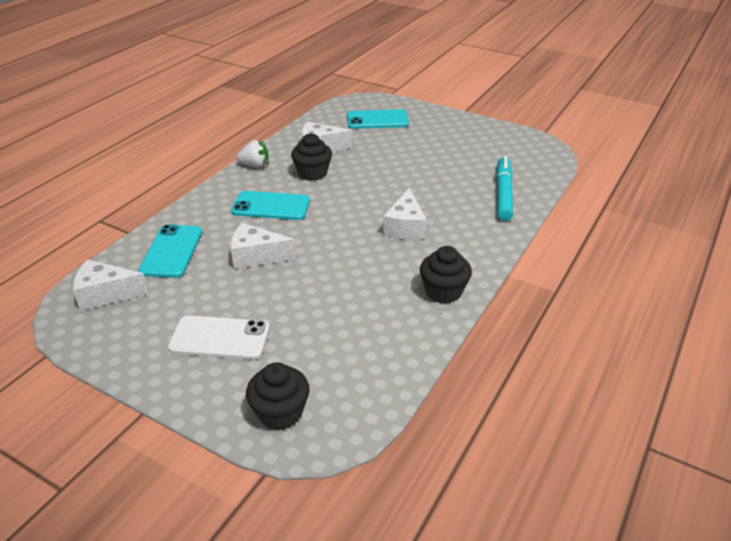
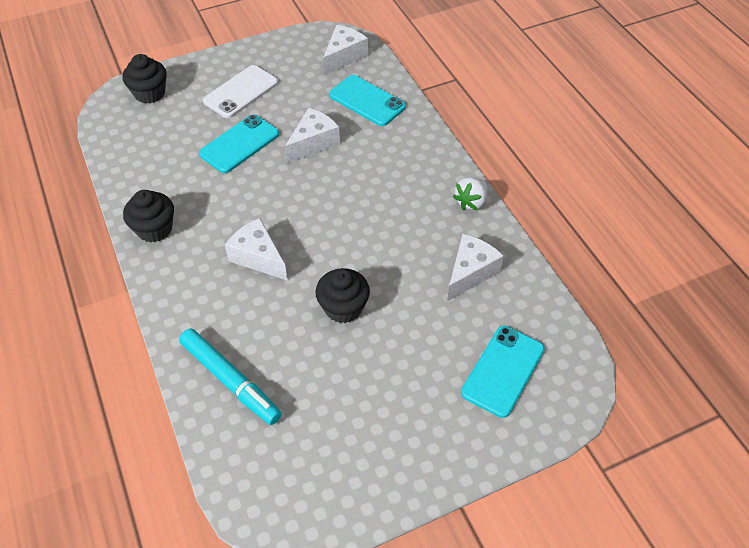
camera: 125 degrees right, 15 degrees up
turquoise phone [231,191,310,220] -> turquoise phone moved to [199,115,279,173]
black cupcake [291,133,332,181] -> black cupcake moved to [315,268,370,323]

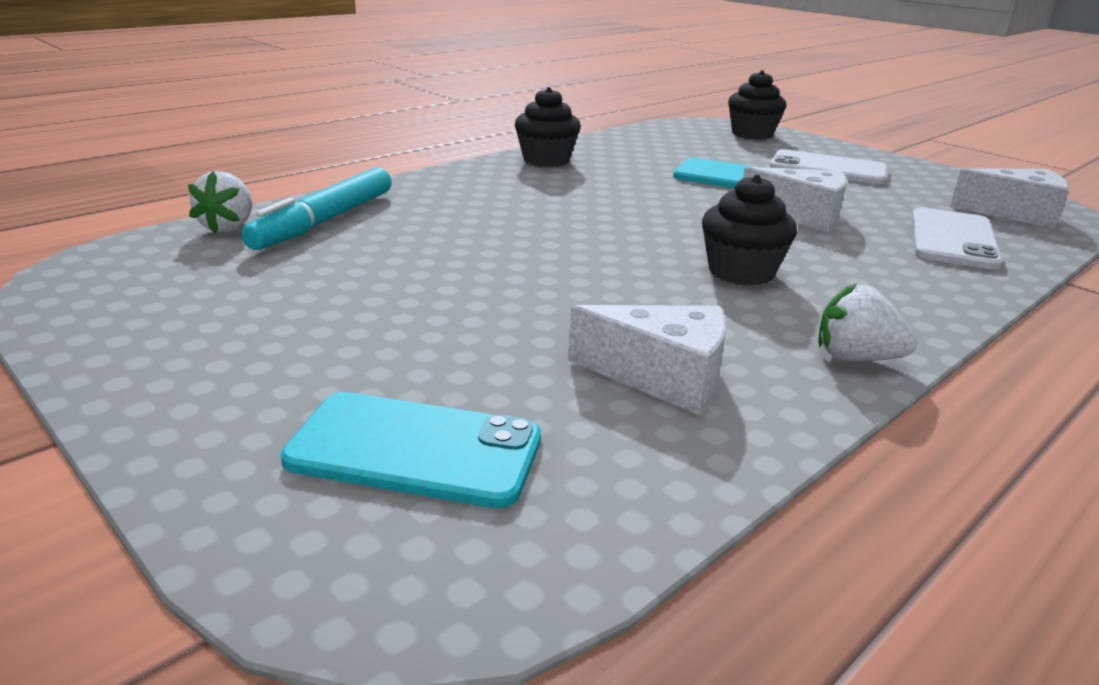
camera: 70 degrees right, 25 degrees down
white cheese [225,218,288,281] -> none
black cupcake [315,268,370,323] -> black cupcake moved to [702,174,797,286]
turquoise phone [329,75,406,126] -> white phone [912,207,1003,270]
none -> white strawberry [188,171,253,234]

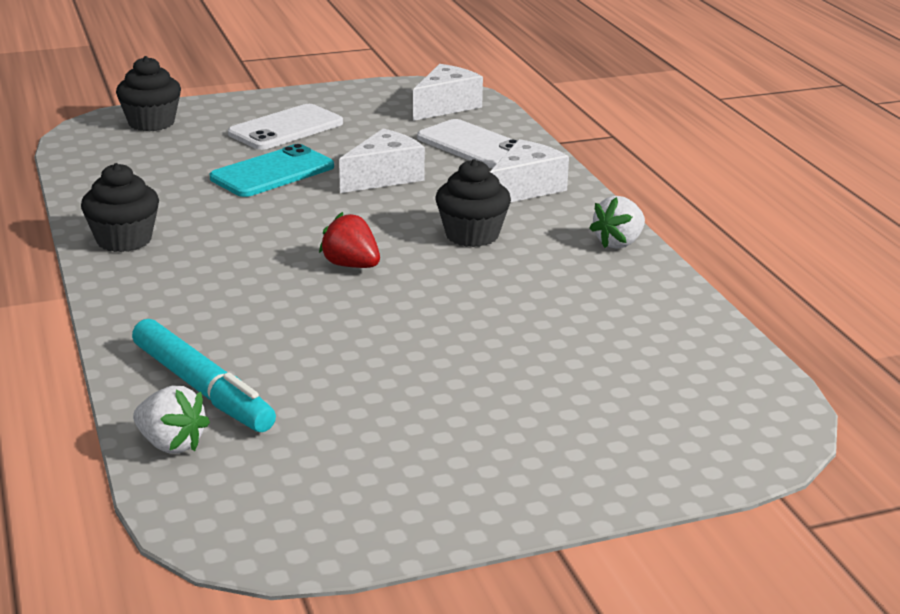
camera: 65 degrees left, 0 degrees up
turquoise phone [280,392,541,508] -> none
white cheese [568,305,727,415] -> white cheese moved to [490,139,569,202]
none -> red strawberry [319,212,380,268]

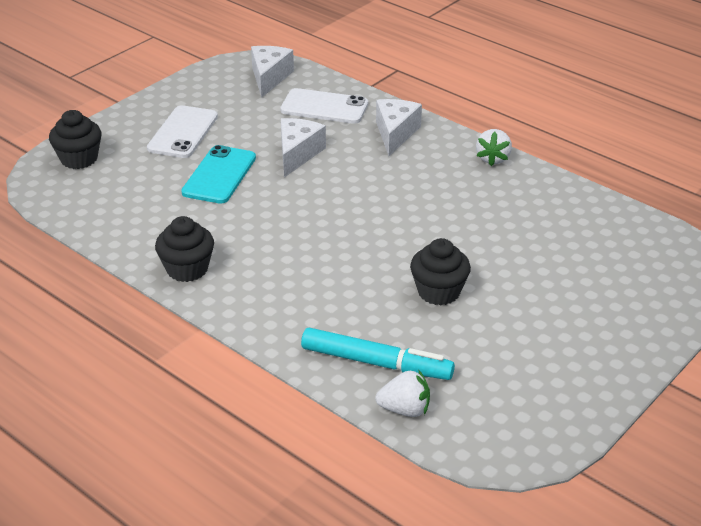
camera: 30 degrees left, 10 degrees up
red strawberry [319,212,380,268] -> none
black cupcake [436,159,511,247] -> black cupcake moved to [410,238,471,305]

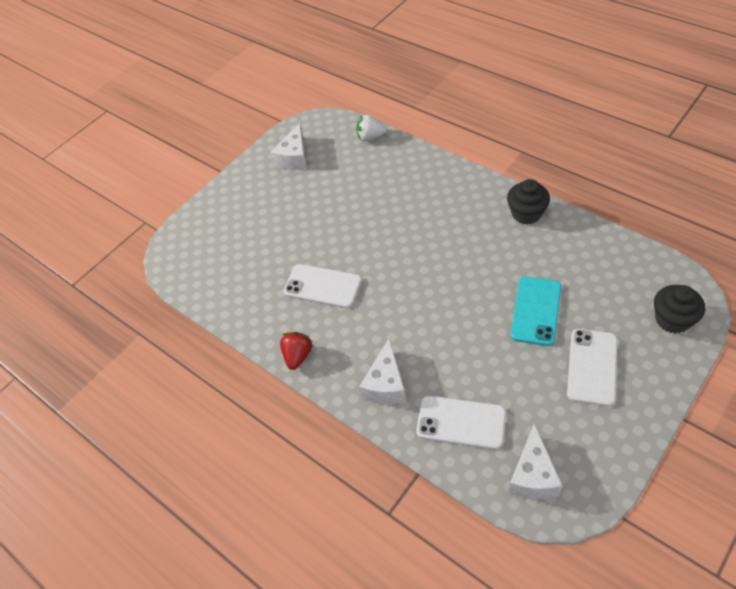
camera: 175 degrees left, 15 degrees up
white cheese [281,118,326,177] -> white cheese moved to [271,123,307,170]
turquoise marker [301,328,455,380] -> none
black cupcake [410,238,471,305] -> none
white strawberry [476,129,512,166] -> red strawberry [280,332,312,370]
none -> white phone [283,264,362,308]

